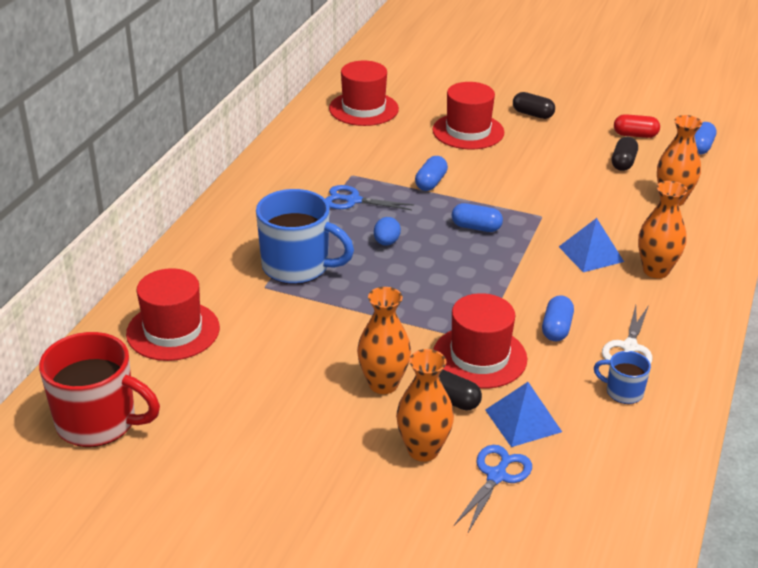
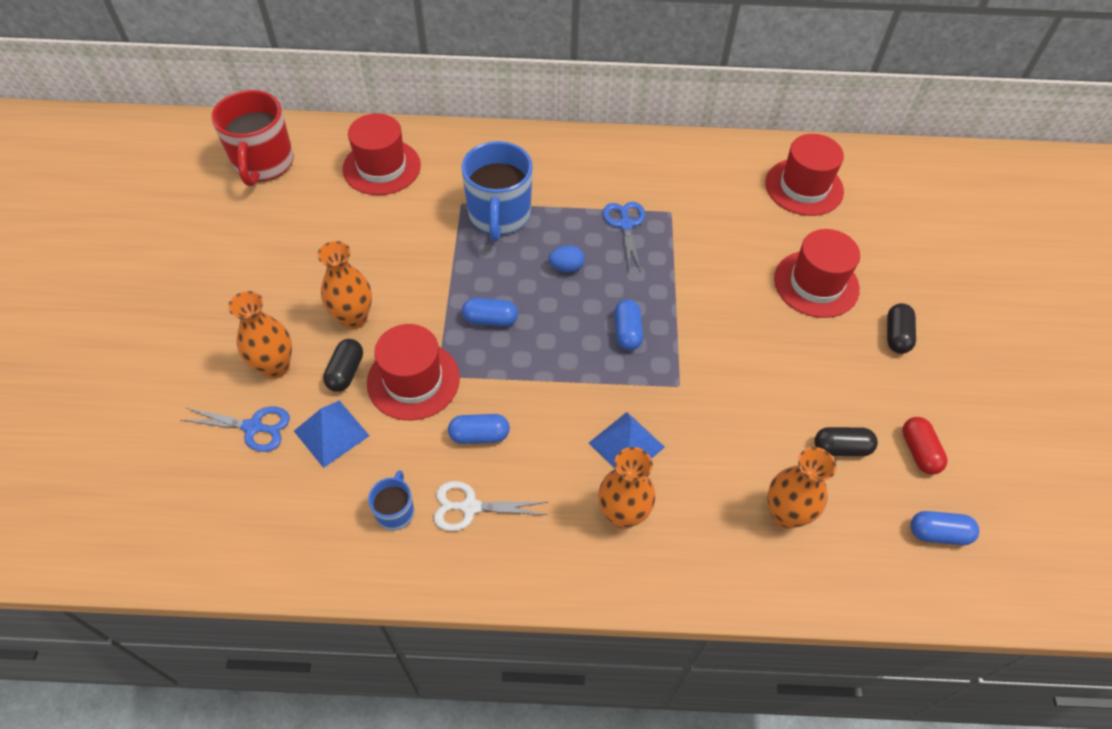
camera: 70 degrees right, 20 degrees up
blue capsule [415,156,448,191] -> blue capsule moved to [462,298,518,327]

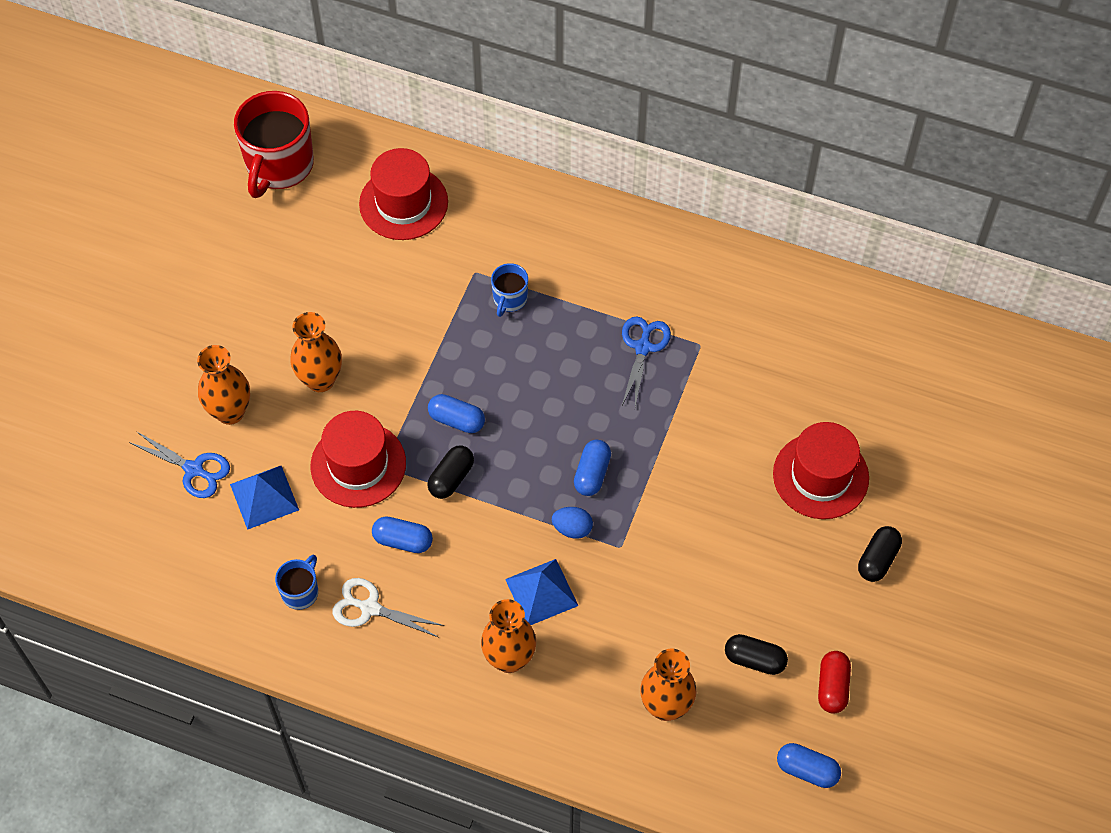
camera: 20 degrees right, 5 degrees up
black capsule [323,339,363,392] -> black capsule moved to [427,445,474,499]
blue mug [462,141,533,242] -> blue mug [491,263,528,317], size x0.49
blue egg [548,245,585,273] -> blue egg moved to [552,507,593,539]
red hat [765,134,844,216] -> none

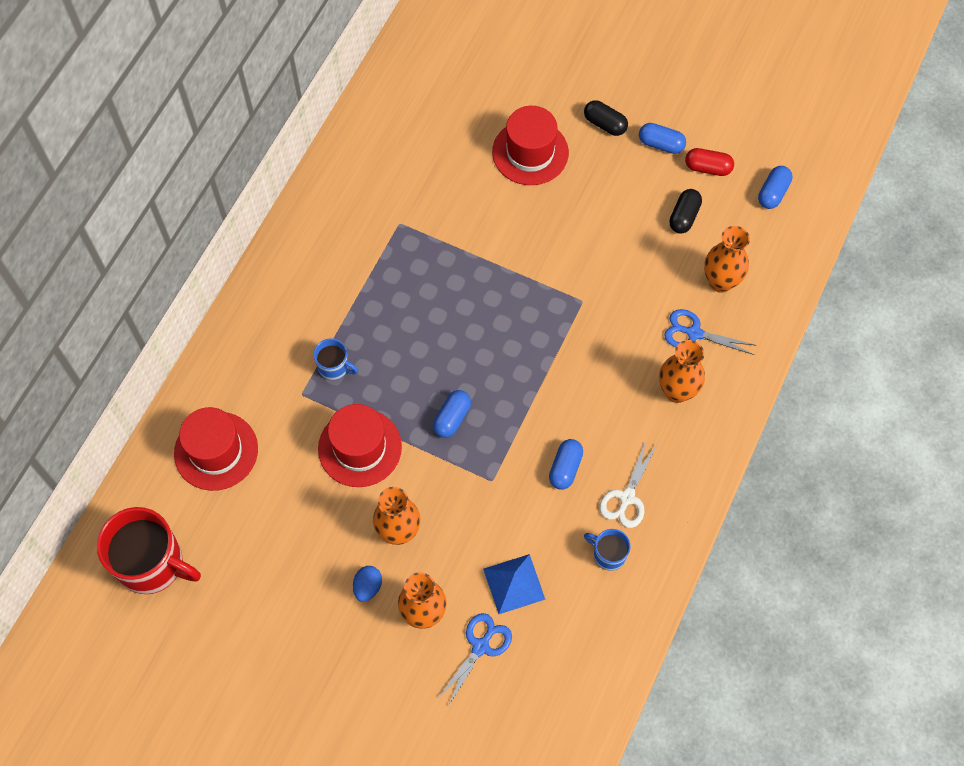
camera: 85 degrees left, 5 degrees up
red hat [310,411,406,508] -> red hat moved to [318,404,402,487]
black capsule [427,445,474,499] -> none
blue pyramid [505,559,578,625] -> none
blue egg [552,507,593,539] -> blue egg moved to [353,566,382,602]
blue capsule [574,440,611,496] -> blue capsule moved to [639,123,686,154]
blue scissors [622,317,671,407] -> blue scissors moved to [664,309,757,355]

